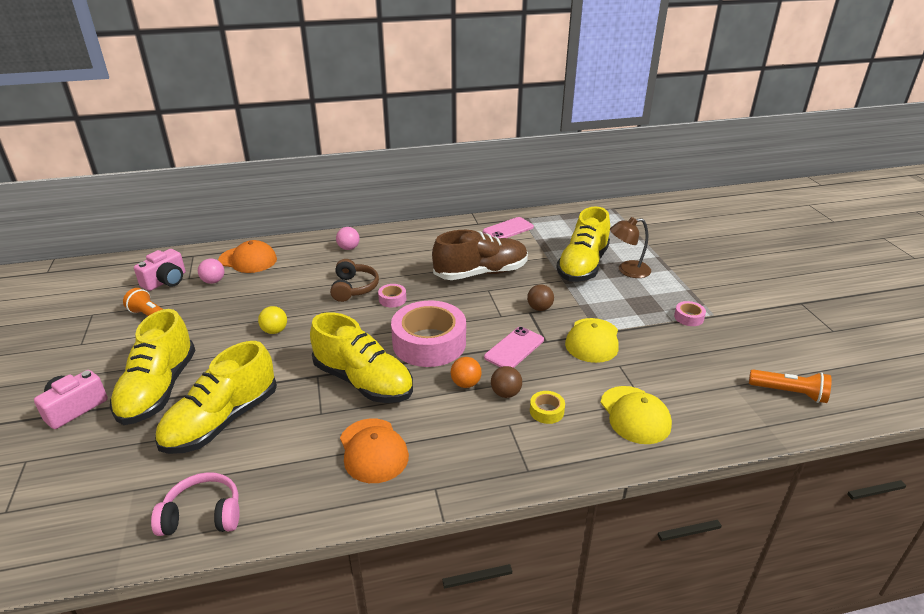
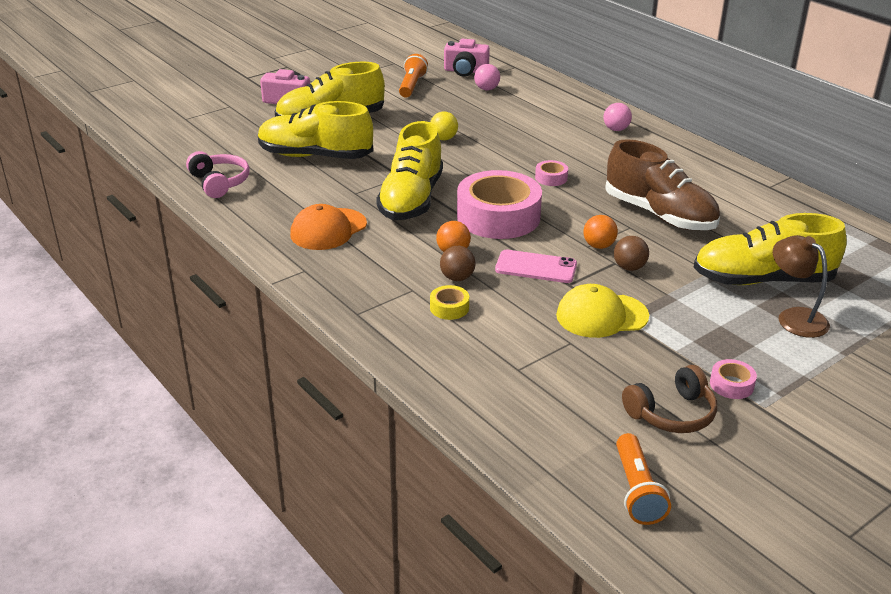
camera: 65 degrees right, 0 degrees up
orange cap [218,240,277,273] -> none
brown headphones [330,259,379,302] -> brown headphones moved to [622,365,717,433]
pink phone [483,217,534,238] -> none
yellow cap [600,386,672,444] -> none
none -> orange ball [583,215,618,249]

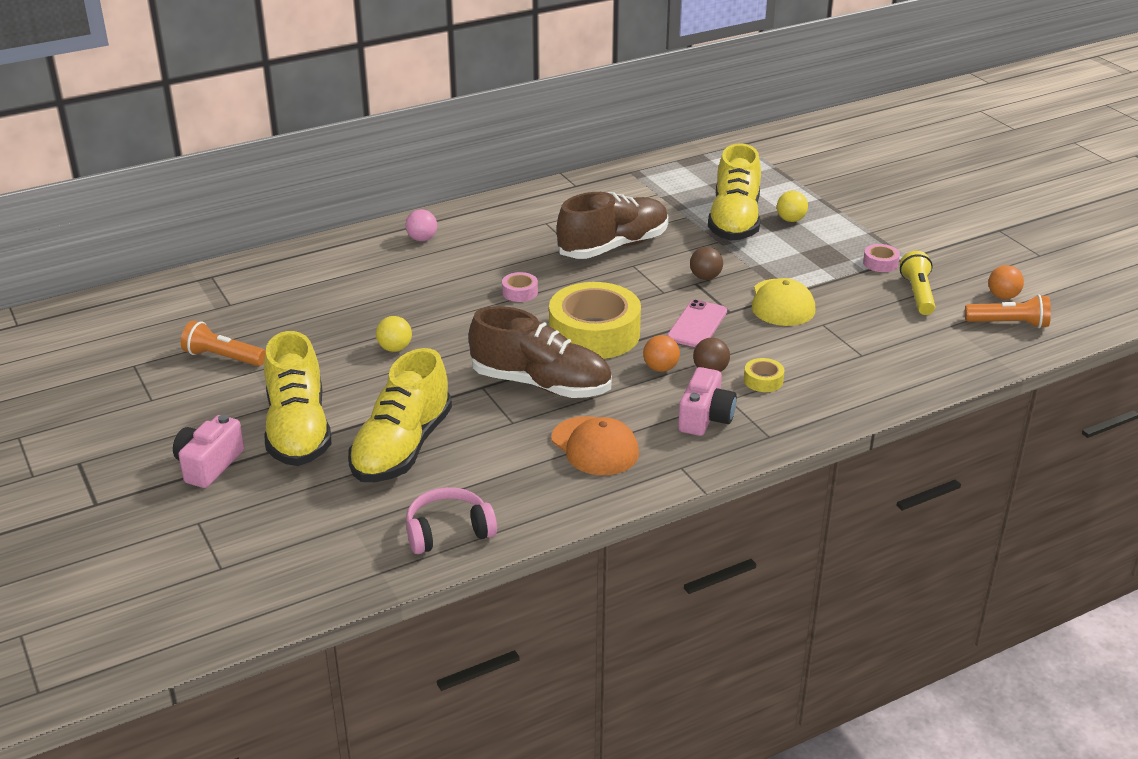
camera: 80 degrees left, 0 degrees up
yellow shoe [376,121,443,220] -> brown shoe [469,306,612,398]
pink camera [444,39,490,77] -> pink camera moved to [678,367,737,436]
pink tape [457,170,542,239] -> yellow tape [549,282,641,359]
pink ball [474,64,500,90] -> none
orange ball [583,215,618,249] -> orange ball moved to [988,265,1024,299]
brown headphones [622,365,717,433] -> yellow flashlight [900,251,935,315]
brown lamp [773,235,830,338] -> yellow ball [777,191,808,222]

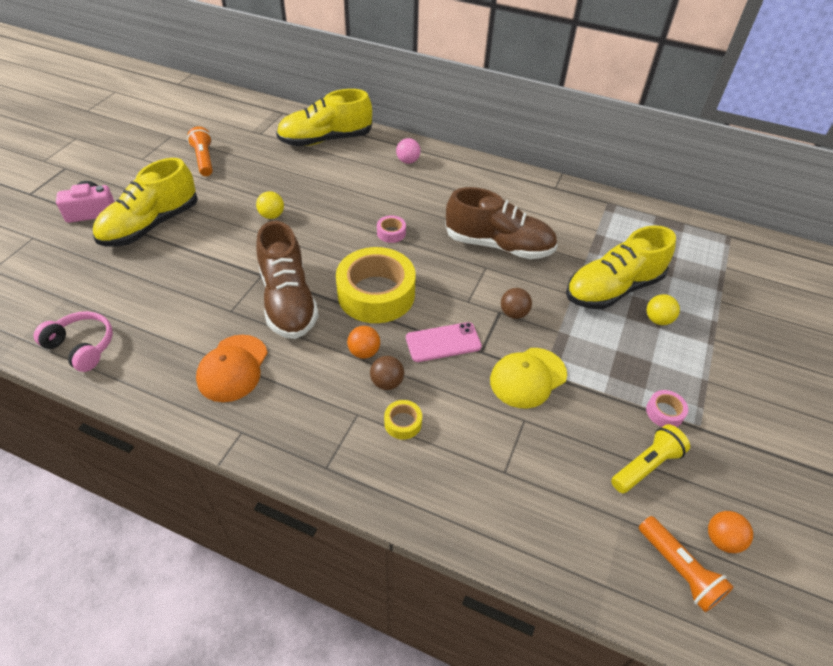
camera: 50 degrees right, 15 degrees up
yellow shoe [348,348,452,482] -> yellow shoe moved to [276,89,372,146]
pink camera [678,367,737,436] -> none

